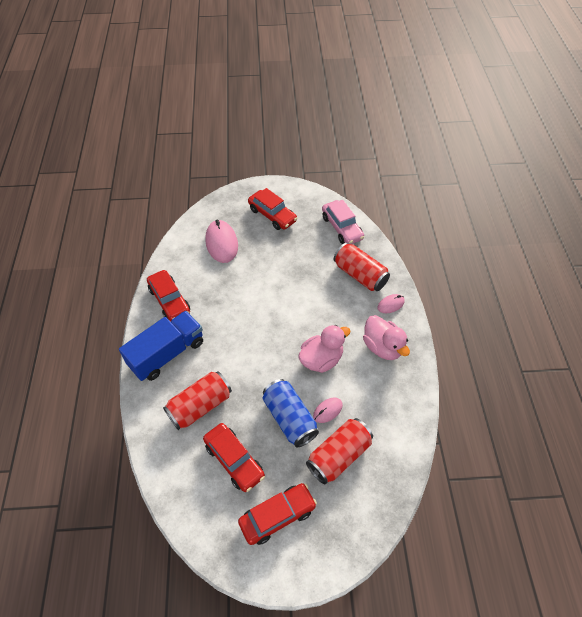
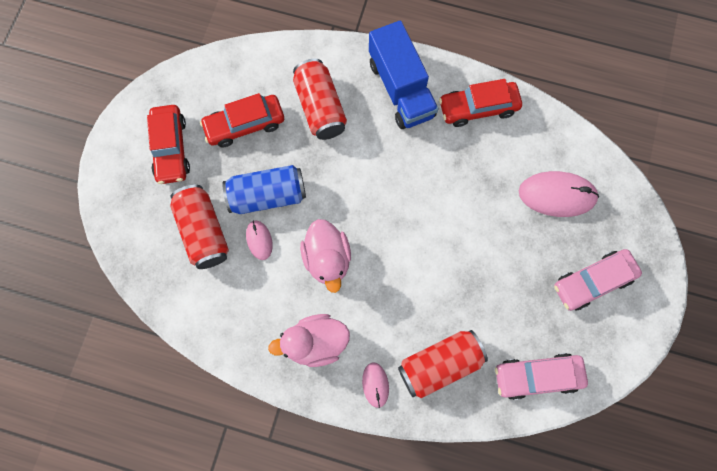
camera: 110 degrees right, 20 degrees up
red car [248,188,298,230] -> pink car [554,249,642,311]

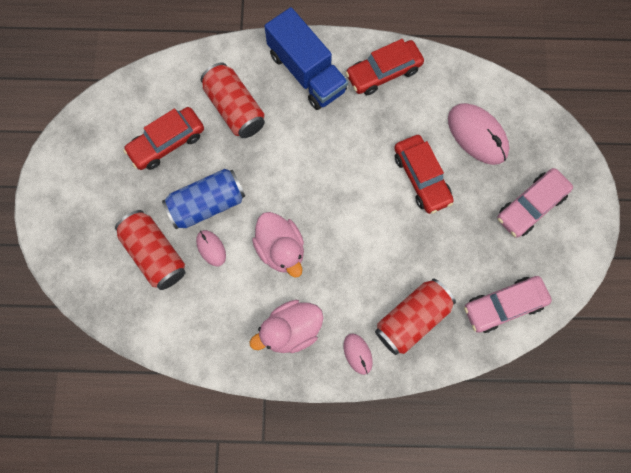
camera: 15 degrees left, 0 degrees up
red car [147,105,190,184] -> red car moved to [394,135,454,214]
pink mouse [519,171,599,217] -> pink mouse turned 60 degrees clockwise [448,103,509,165]

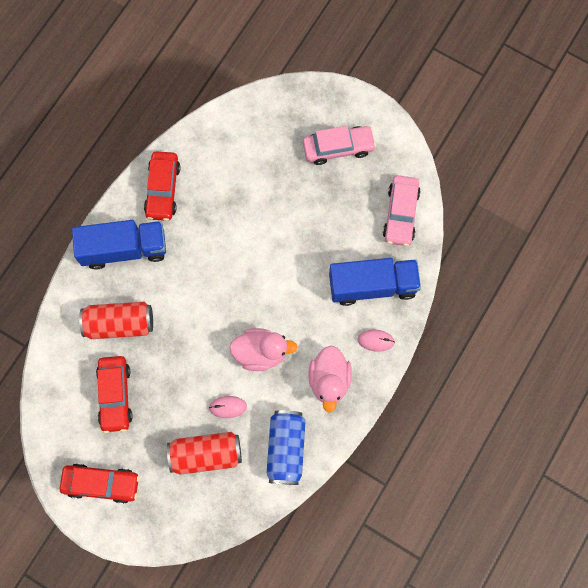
camera: 60 degrees left, 0 degrees up
blue can [162,169,245,230] -> blue can moved to [267,410,306,485]
red can [375,278,456,355] -> blue truck [329,258,421,306]
red car [394,135,454,214] -> red car moved to [60,464,140,504]
pink mouse [448,103,509,165] -> none
pink car [497,168,573,238] -> pink car turned 90 degrees counterclockwise [303,126,376,165]

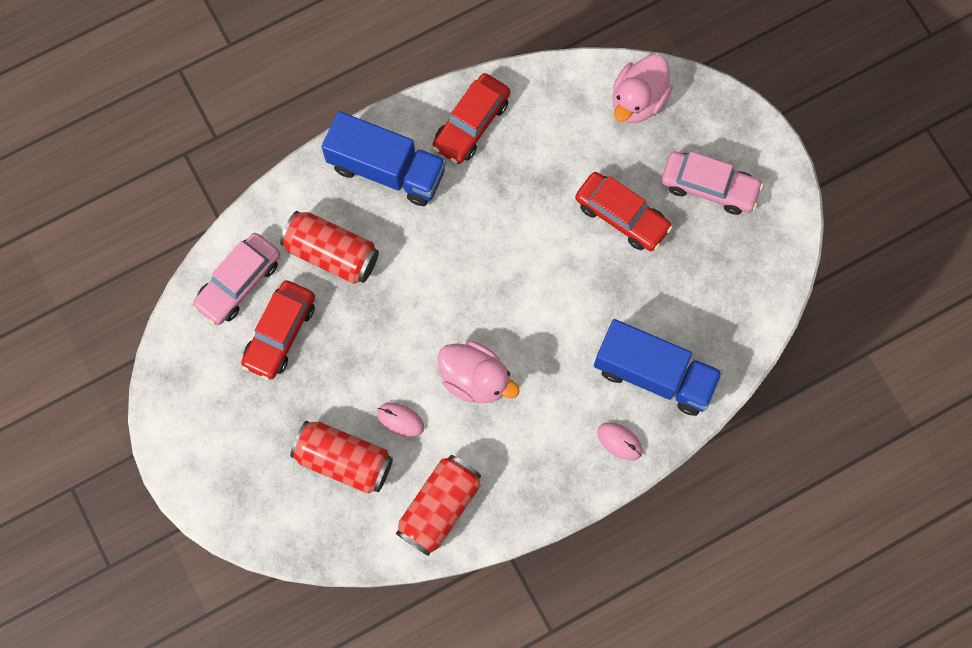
camera: 30 degrees right, 0 degrees up
red car [60,464,140,504] -> red car moved to [575,172,672,251]
blue can [267,410,306,485] -> red can [396,455,481,556]
pink duck [308,345,352,413] -> pink duck moved to [612,54,673,123]
pink car [383,175,421,246] -> pink car moved to [192,233,280,325]

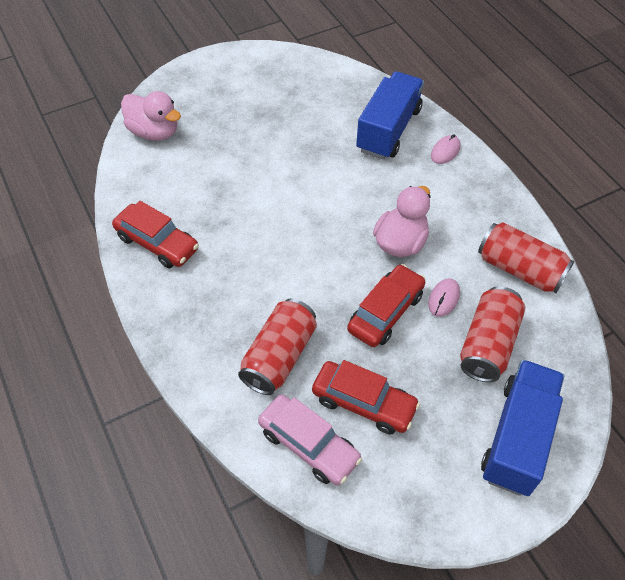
camera: 90 degrees left, 20 degrees down
blue truck [322,111,446,206] -> blue truck moved to [481,360,565,496]
red car [575,172,672,251] -> red car moved to [347,264,425,347]
pink car [661,152,763,215] -> none

